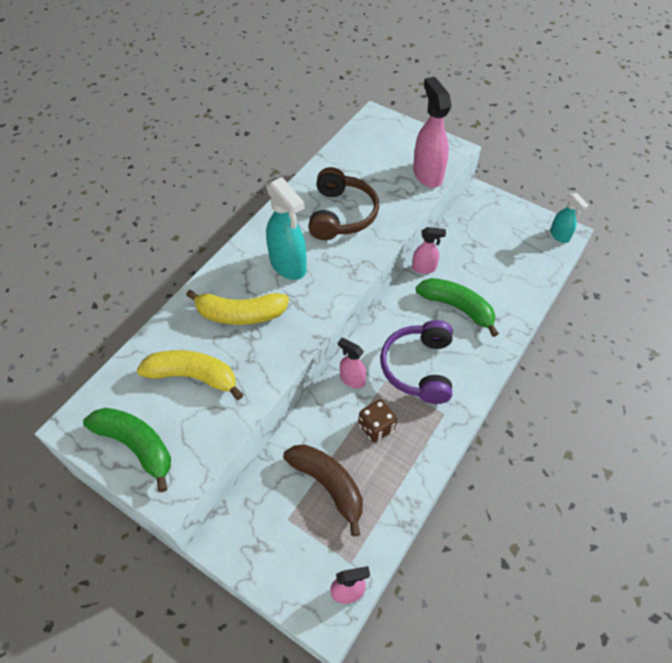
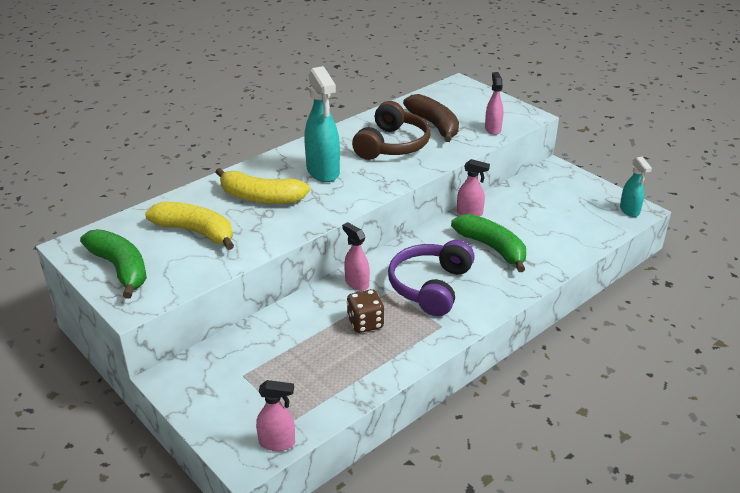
camera: 15 degrees right, 20 degrees down
brown banana [283,444,363,537] -> brown banana moved to [403,94,459,142]
pink spray bottle [413,77,451,188] -> pink spray bottle [485,72,503,135], size x0.57

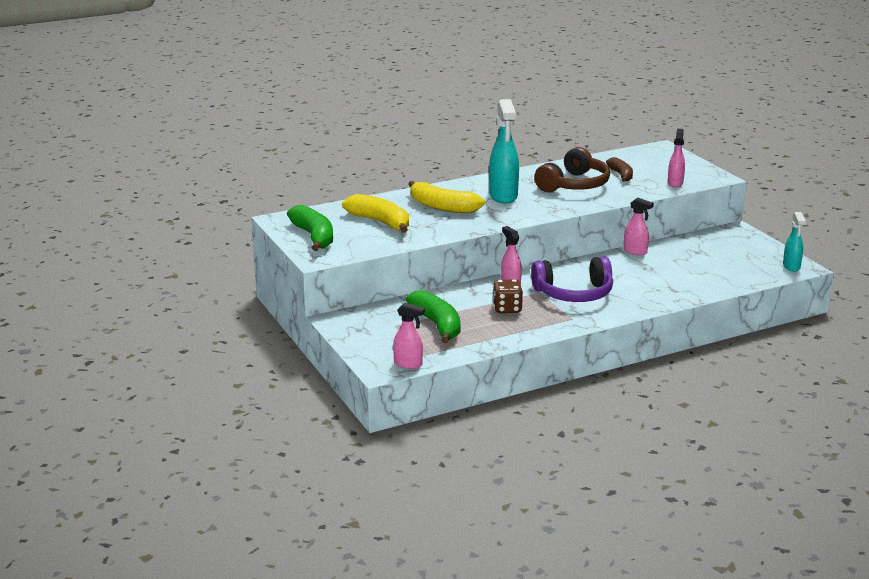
camera: 15 degrees right, 10 degrees down
purple headphones [388,240,475,316] -> purple headphones turned 135 degrees counterclockwise [531,256,613,302]
brown banana [403,94,459,142] -> brown banana [606,157,633,182], size x0.62
green banana [451,214,526,272] -> green banana moved to [406,290,460,344]

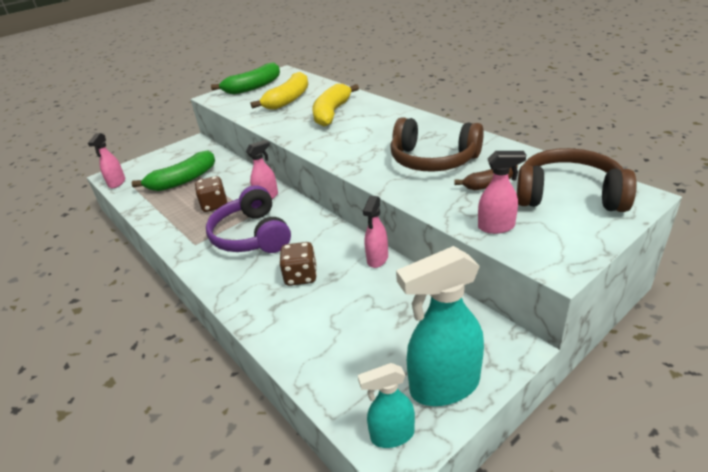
camera: 80 degrees right, 10 degrees up
turquoise spray bottle [489,99,519,204] -> turquoise spray bottle moved to [396,246,484,406]
none -> brown dice [280,242,317,286]
none -> brown headphones [517,148,637,212]

